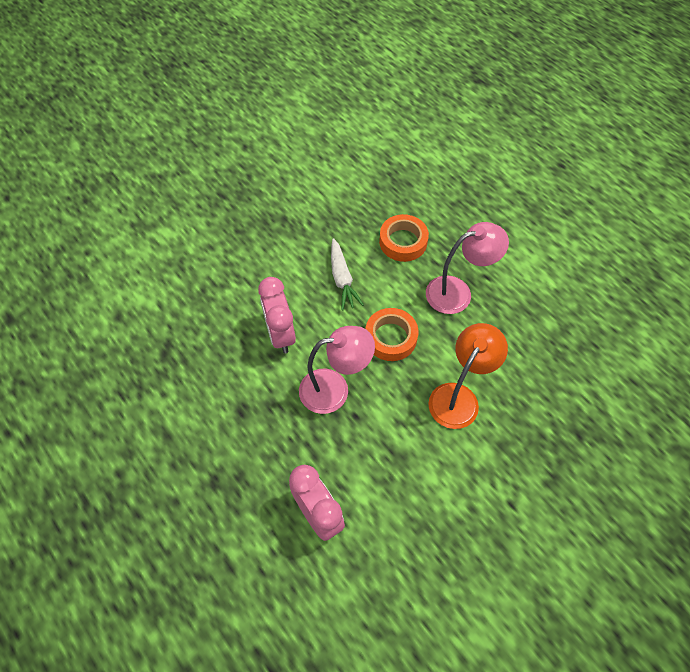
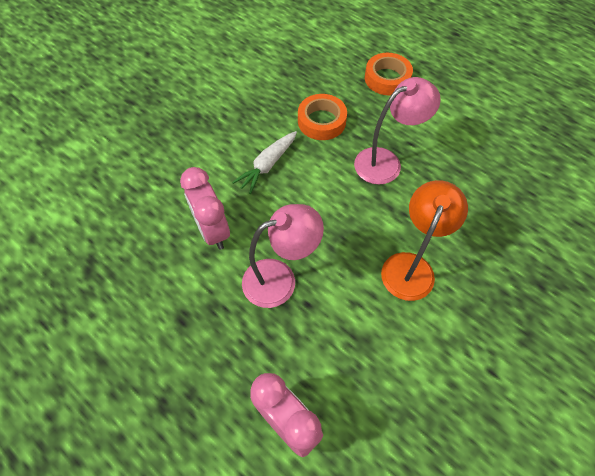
camera: 10 degrees left, 0 degrees up
white carrot [331,238,364,310] -> white carrot turned 60 degrees clockwise [232,131,297,194]
orange tape [366,308,419,361] -> orange tape moved to [365,53,413,96]

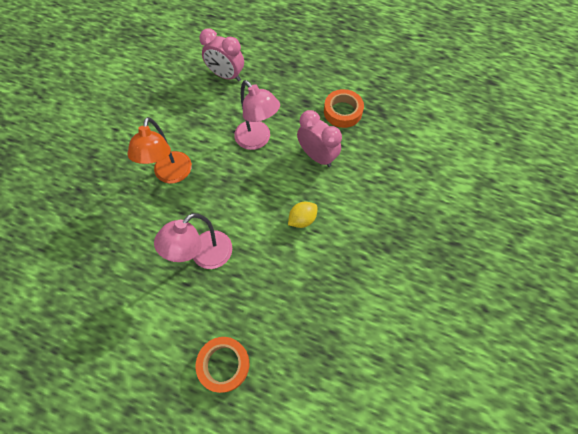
camera: 160 degrees right, 5 degrees up
white carrot [232,131,297,194] -> yellow lemon [288,202,317,228]
pink lamp [242,204,324,308] -> pink lamp turned 90 degrees counterclockwise [234,80,280,150]
orange tape [298,94,347,140] -> orange tape moved to [324,89,364,128]

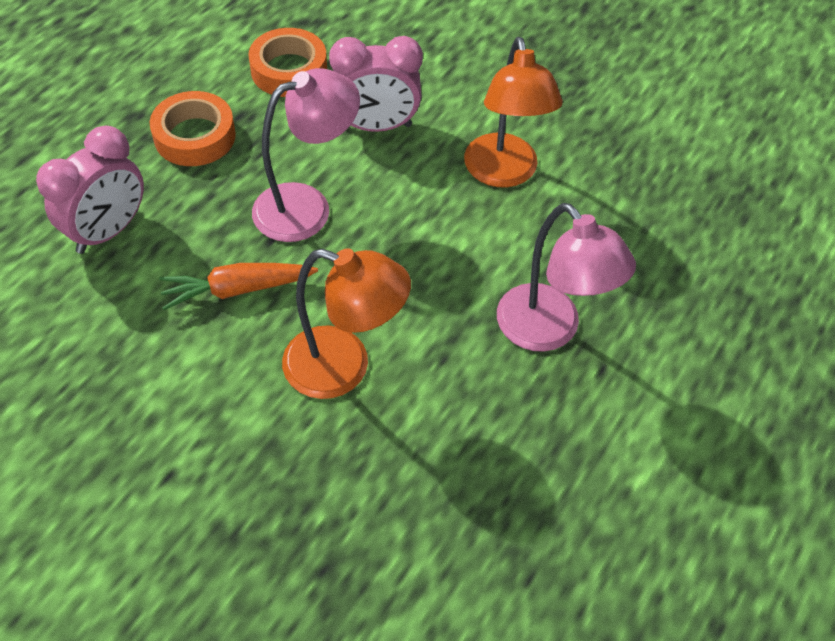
camera: 80 degrees left, 10 degrees down
orange tape [196,337,249,393] -> orange tape moved to [149,91,236,166]
yellow lemon [288,202,317,228] -> orange lamp [464,37,563,187]
pink clock [297,110,342,167] -> pink clock turned 150 degrees counterclockwise [329,36,423,132]
none -> orange carrot [159,263,318,310]

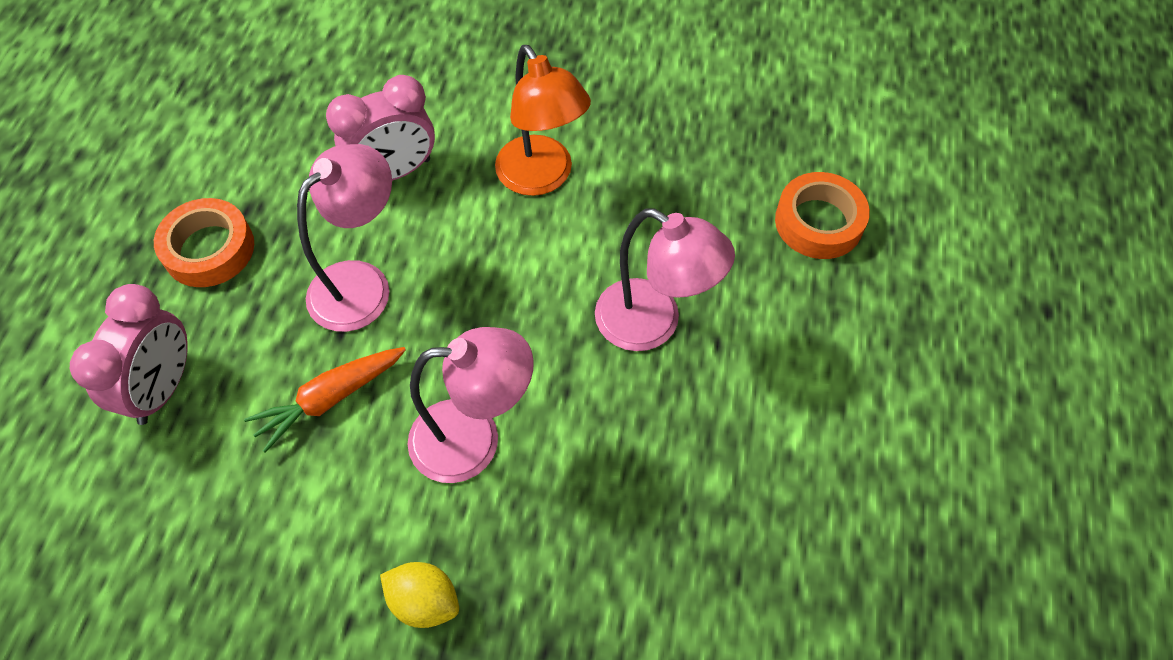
camera: 20 degrees left, 5 degrees up
orange tape [248,28,327,97] -> orange tape moved to [775,172,870,259]
orange lamp [282,248,411,399] -> pink lamp [407,327,534,483]
none -> yellow lemon [380,562,459,628]

